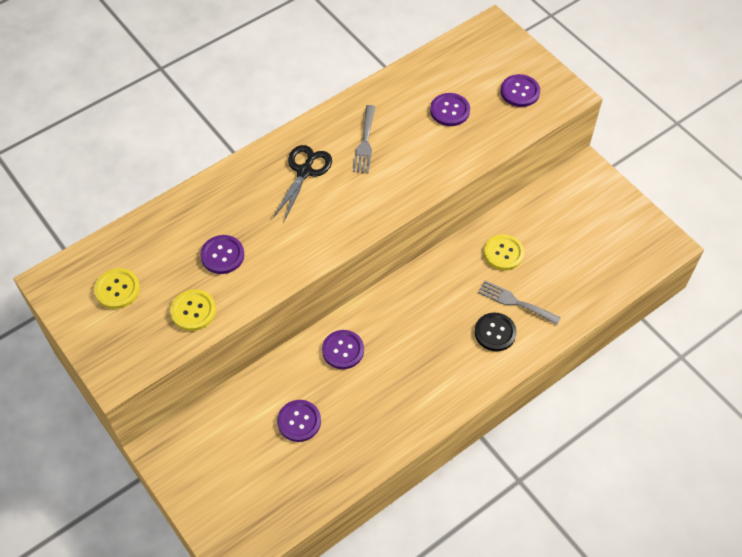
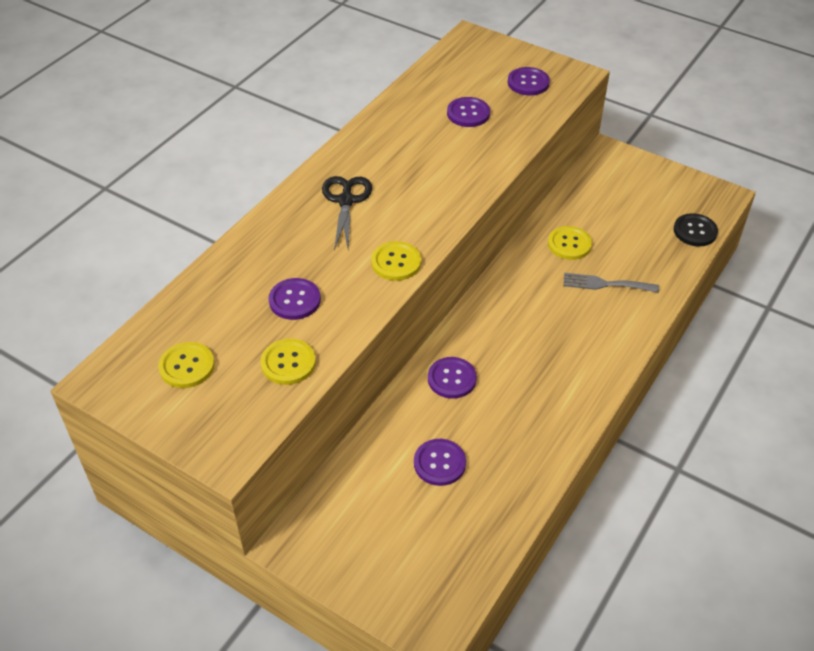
camera: 20 degrees left, 10 degrees down
grey fork [353,105,375,174] -> none
black button [475,313,517,351] -> black button moved to [674,213,718,246]
none -> yellow button [371,241,421,281]

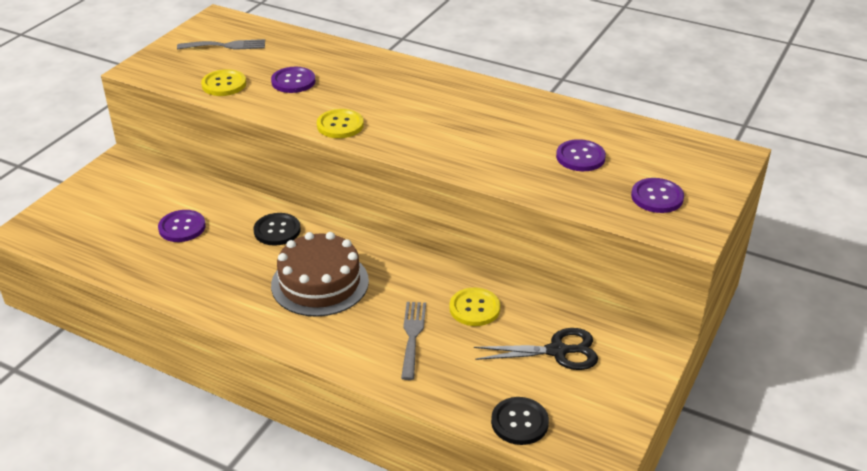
camera: 85 degrees right, 10 degrees down
yellow button [158,342,215,388] -> grey fork [177,39,265,50]
black scissors [322,176,372,250] -> black scissors moved to [474,328,598,370]
purple button [428,357,477,399] -> black button [254,213,301,246]
none -> brown cake [271,232,369,317]

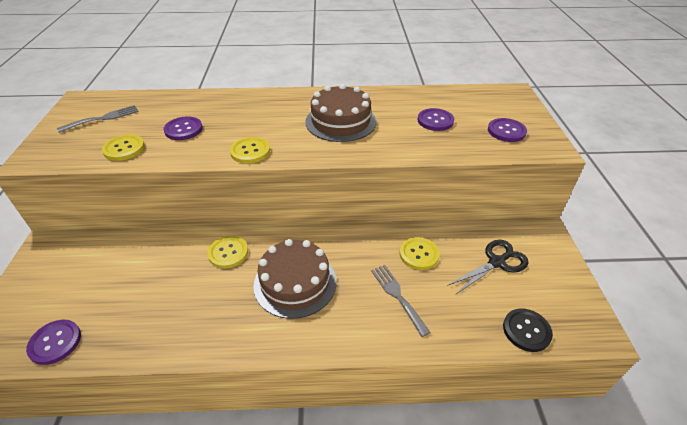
camera: 30 degrees left, 5 degrees up
purple button [158,210,206,242] -> purple button moved to [26,320,81,365]
black button [254,213,301,246] -> yellow button [207,236,248,268]
none -> brown cake [306,84,376,142]

